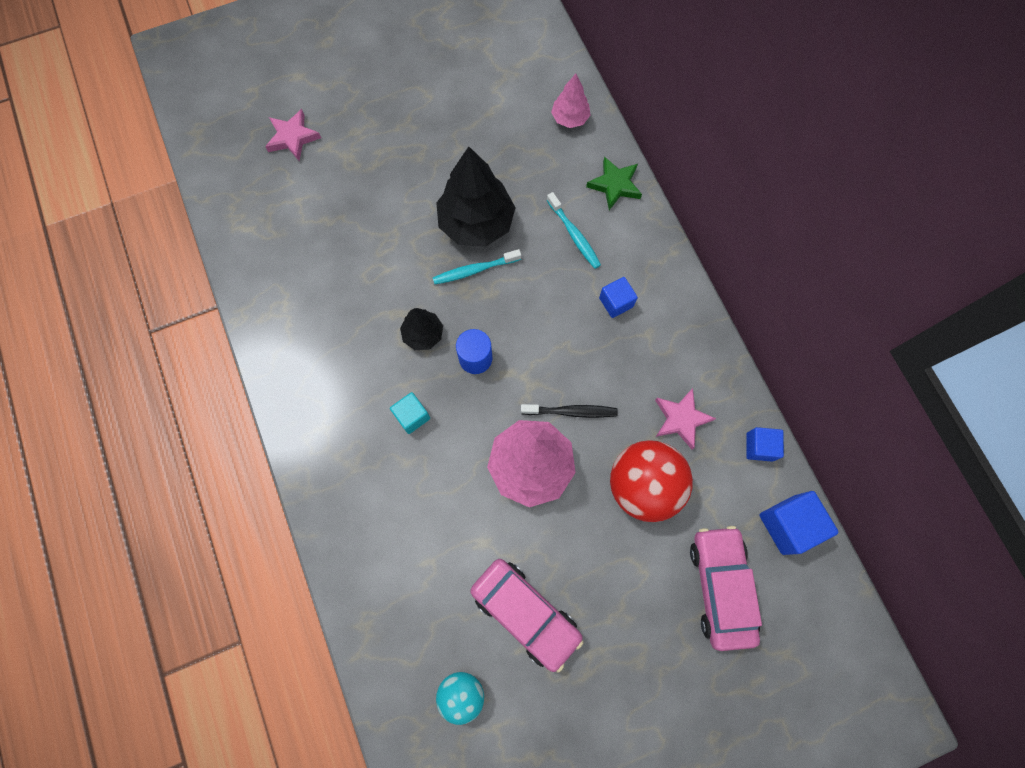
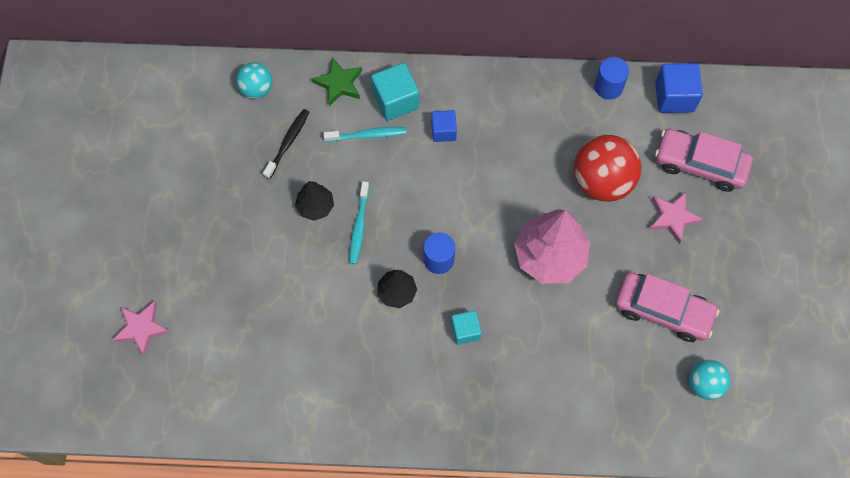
camera: 65 degrees left, 5 degrees down
black tree [436,146,516,247] -> black tree [295,181,334,221], size x0.53
pink car [470,559,583,673] -> pink car turned 45 degrees clockwise [615,272,719,342]
black toothbrush [521,404,618,418] -> black toothbrush moved to [263,109,309,179]
pink tree [551,74,590,128] -> turquoise ball [236,62,272,99]
pink star [655,388,716,450] -> pink star moved to [649,192,703,244]
blue cube [746,427,784,462] -> blue cylinder [594,57,629,100]
none -> turquoise cube [371,63,419,121]

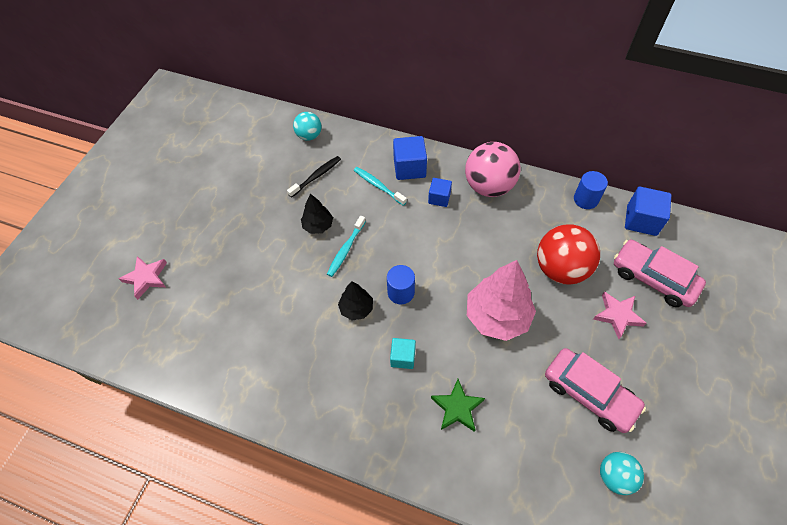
camera: 20 degrees right, 10 degrees down
green star [312,57,362,106] -> green star moved to [431,379,485,432]
turquoise toothbrush [323,127,407,142] -> turquoise toothbrush turned 150 degrees counterclockwise [354,167,407,206]
turquoise cube [371,63,419,121] -> blue cube [393,136,427,180]
none -> pink ball [465,142,521,197]

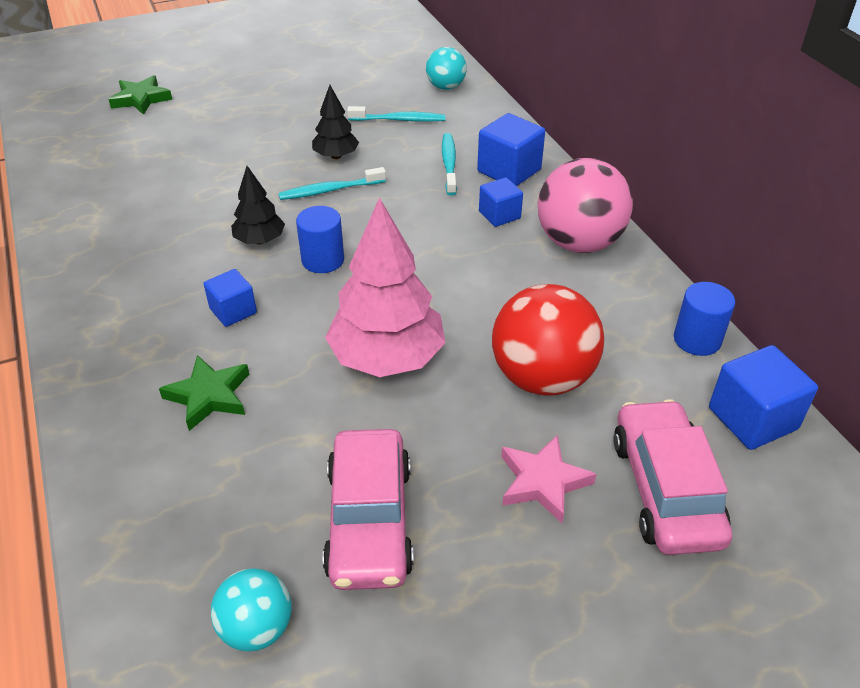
camera: 45 degrees right, 15 degrees down
pink star [118,256,167,300] -> green star [108,75,172,115]
black toothbrush [287,156,341,198] -> turquoise toothbrush [347,106,445,122]
turquoise cube [390,338,416,369] -> blue cube [204,269,257,327]

